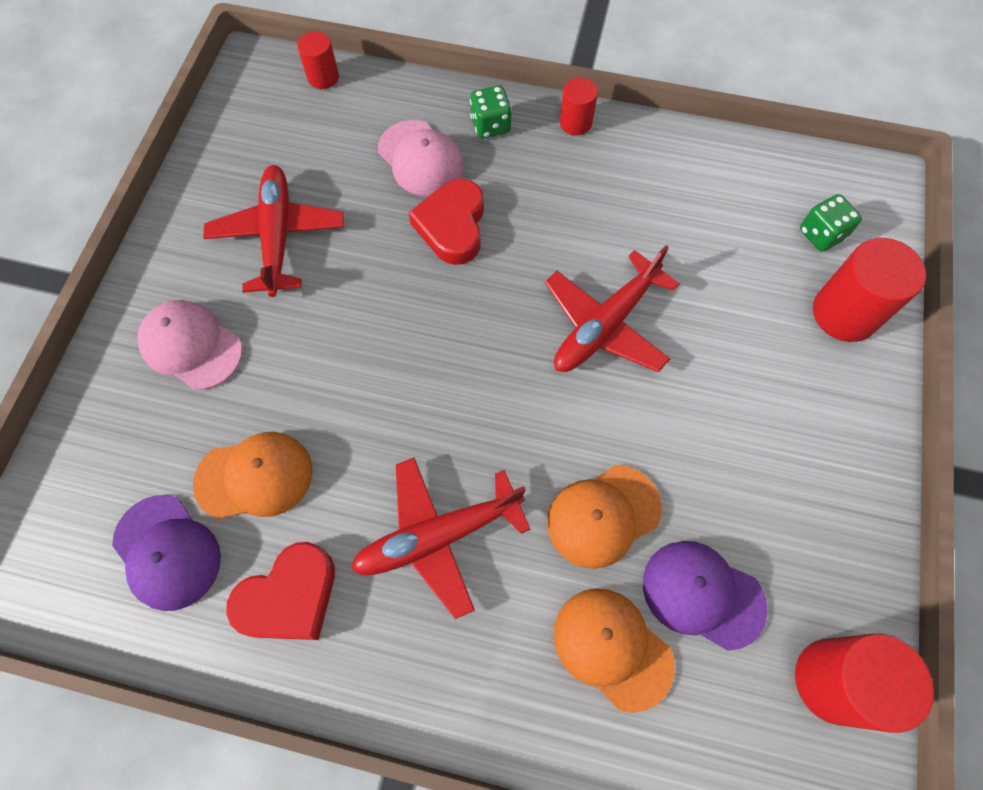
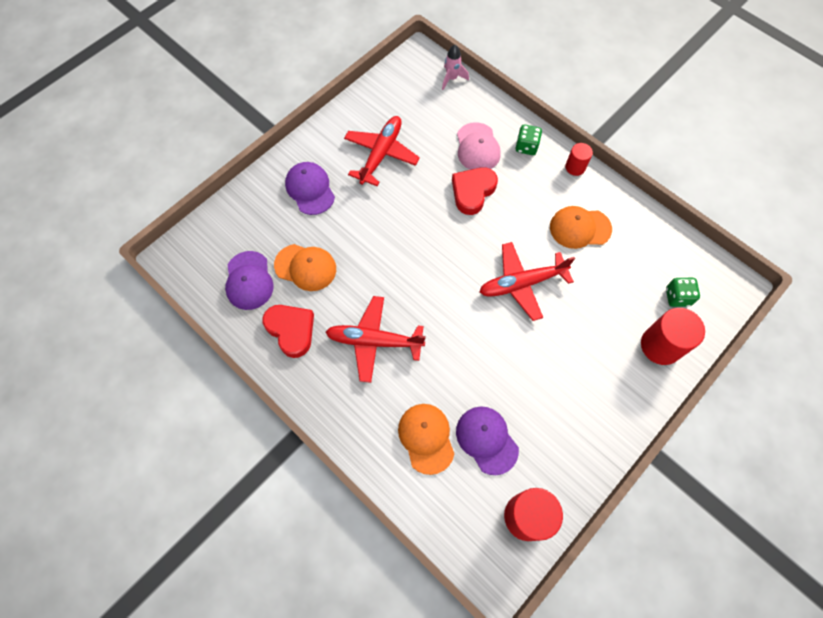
camera: 30 degrees right, 0 degrees up
pink cap [138,300,242,390] -> purple cap [285,162,335,215]
red heart [226,542,335,640] -> red heart turned 120 degrees counterclockwise [262,305,314,358]
red cylinder [297,31,339,89] -> pink rocket [442,45,469,90]
orange cap [547,465,662,569] -> orange cap moved to [550,206,612,249]

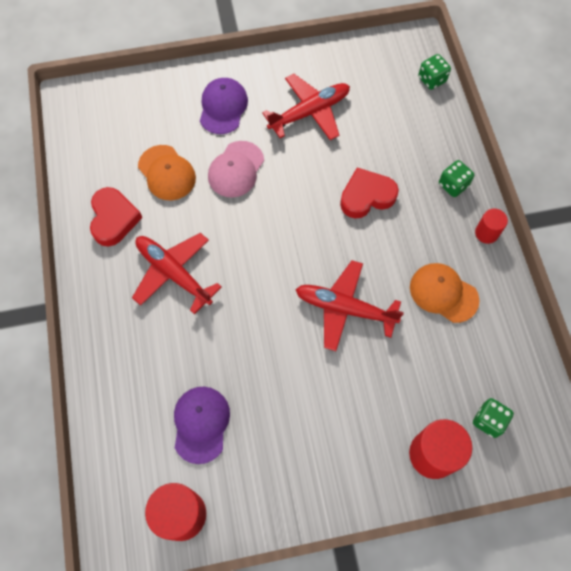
camera: 35 degrees right, 0 degrees up
purple cap [225,251,274,310] -> none
orange cap [398,404,454,475] -> none
pink rocket [442,45,469,90] -> green dice [418,54,451,90]
pink cap [457,122,501,170] -> pink cap moved to [208,141,264,197]

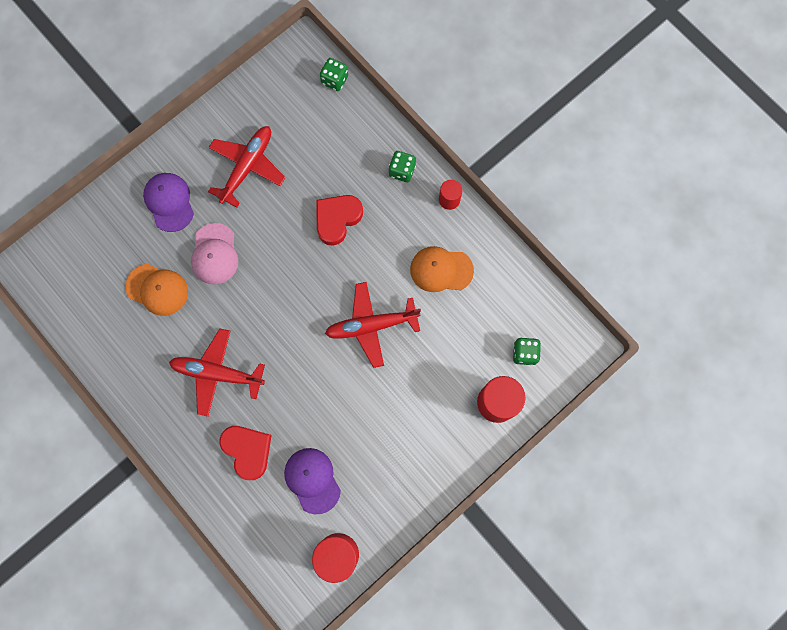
camera: 30 degrees left, 10 degrees up
red heart [90,187,142,247] -> red heart moved to [219,426,272,480]

